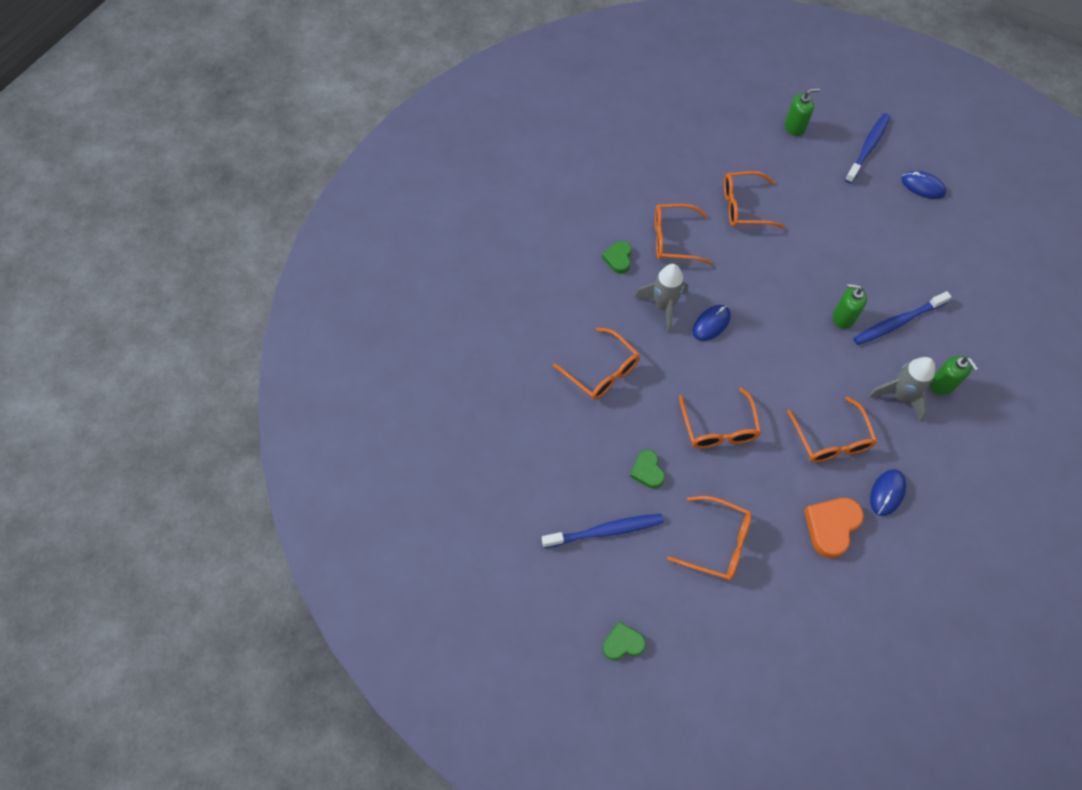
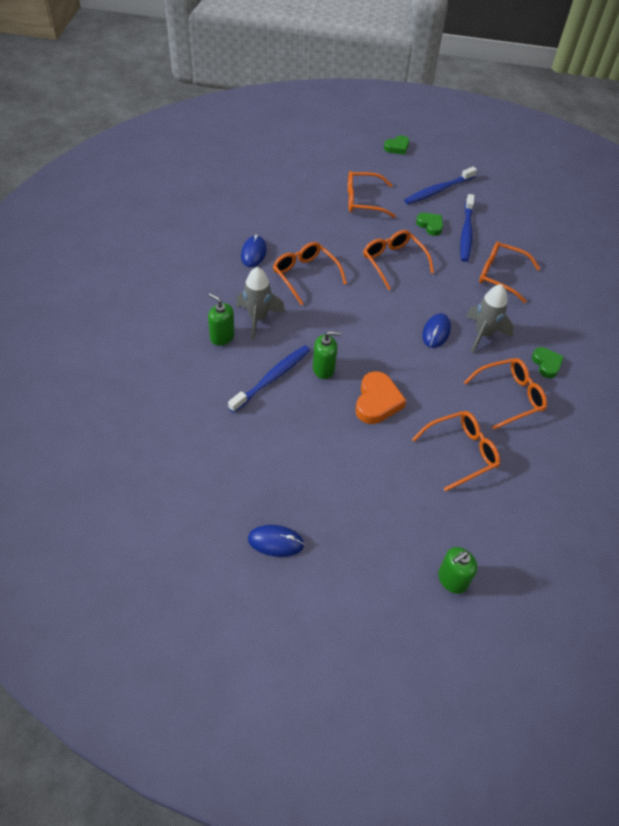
camera: 155 degrees right, 10 degrees down
orange heart [804,498,864,558] -> orange heart moved to [356,371,407,424]
blue toothbrush [845,113,890,183] -> blue toothbrush moved to [460,194,474,262]

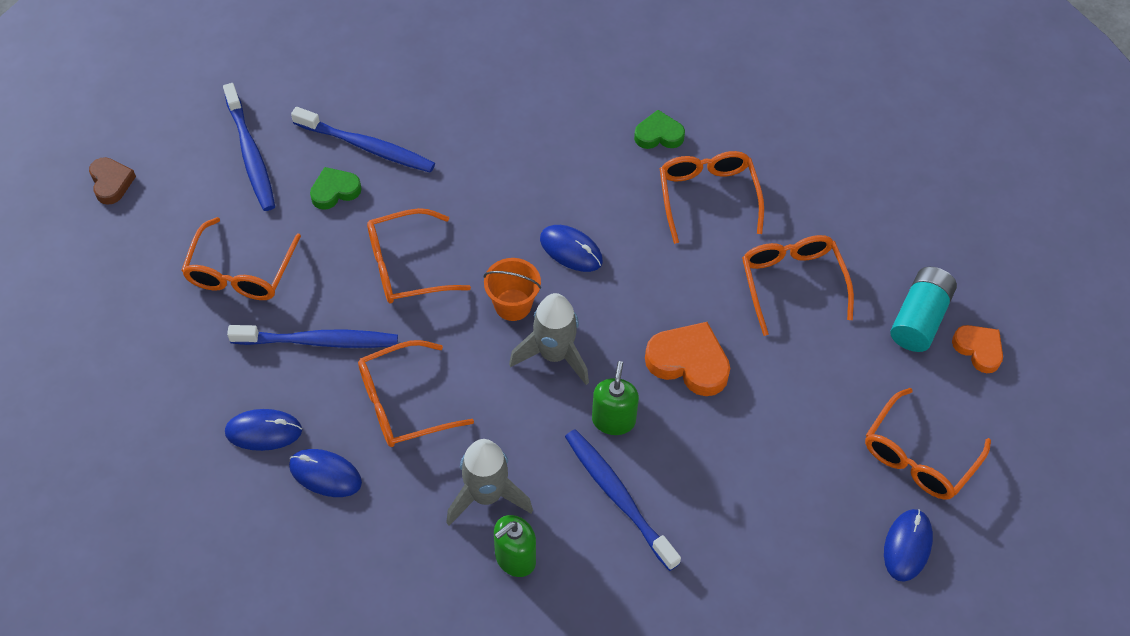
camera: 75 degrees left, 5 degrees up
green heart [384,135,409,155] -> brown heart [89,157,136,205]
green soap dispenser [438,547,477,594] -> orange heart [952,325,1003,373]
grey rocket [466,284,514,353] -> grey rocket moved to [509,293,589,385]
orange glasses [479,241,540,303] -> orange glasses moved to [865,388,991,500]
none -> blue mouse [225,409,302,451]
none -> blue toothbrush [227,325,398,348]
none -> orange bucket [484,258,541,321]
none -> turquoise battery [890,267,957,352]

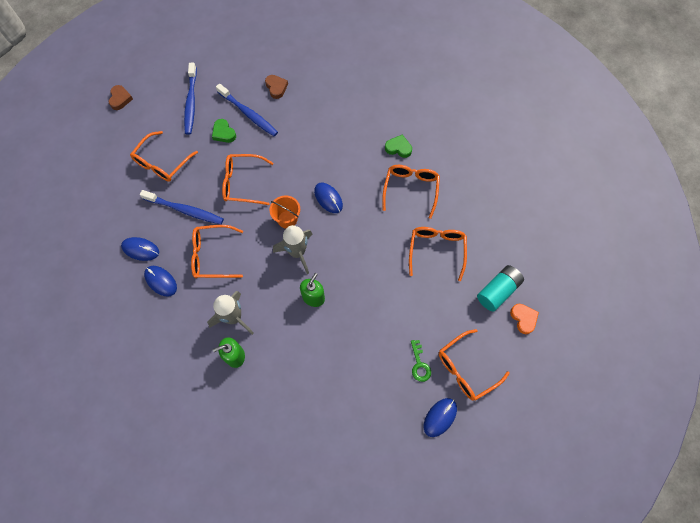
camera: 20 degrees right, 10 degrees up
green heart [310,167,361,210] -> green heart turned 120 degrees counterclockwise [212,119,236,143]
blue toothbrush [565,429,681,571] -> none
orange heart [645,322,730,396] -> none
none -> brown heart [265,75,288,99]
none -> green key [411,340,431,382]

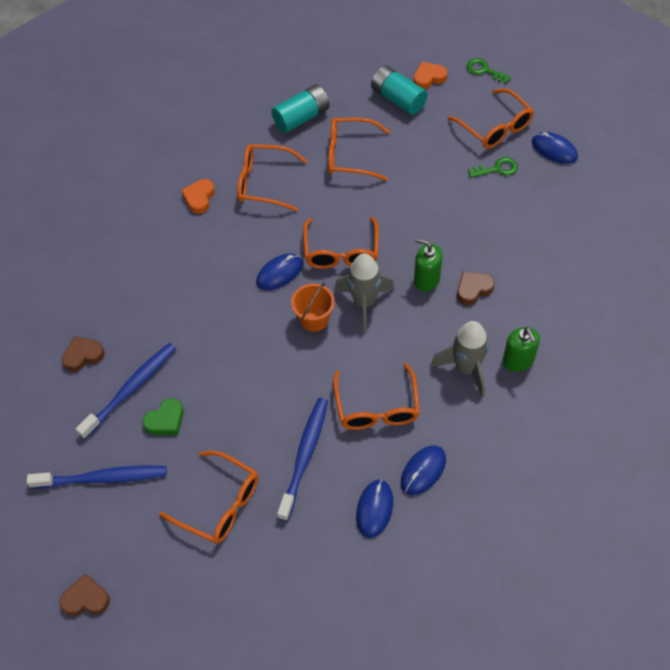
camera: 90 degrees left, 10 degrees down
orange glasses [222,154,274,205] -> orange glasses moved to [303,217,379,269]
green heart [385,134,412,158] -> orange heart [181,179,215,214]
none -> turquoise battery [271,84,330,133]
none -> brown heart [457,271,495,305]
none -> green key [467,58,511,84]

